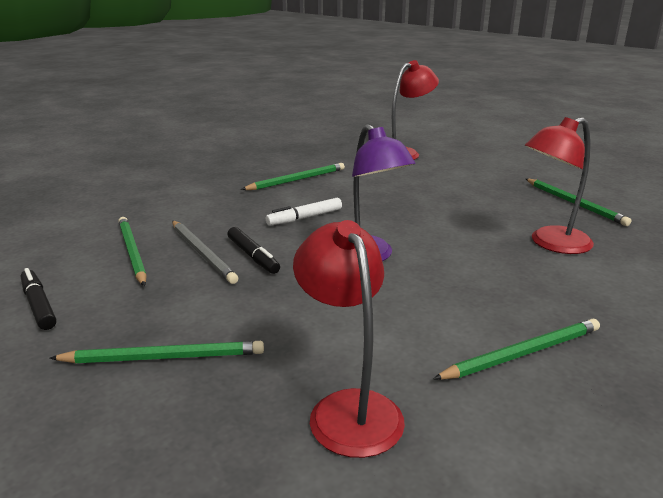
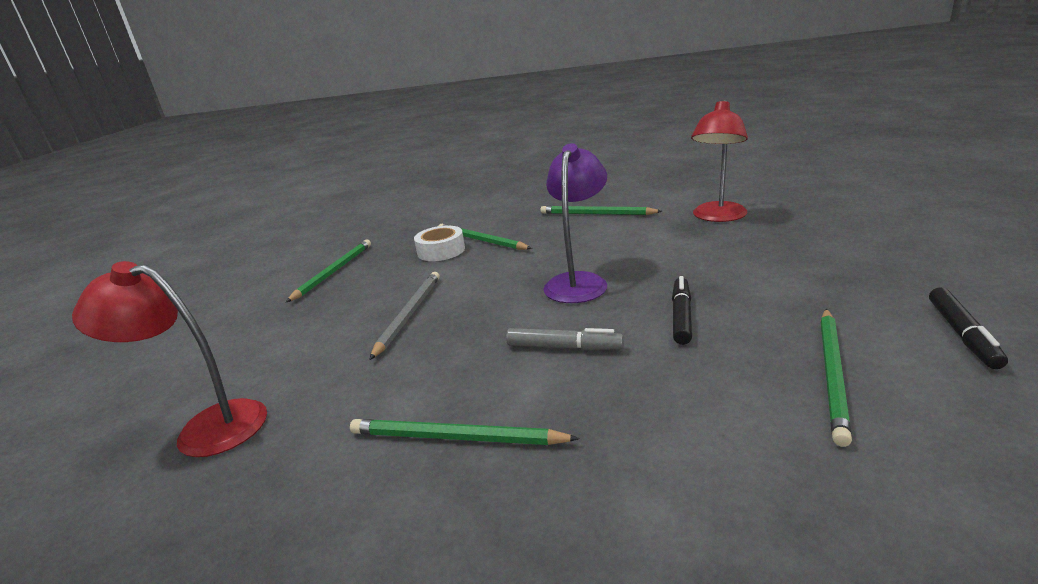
camera: 130 degrees left, 0 degrees up
green pencil [50,341,264,363] -> green pencil moved to [439,224,532,250]
grey pencil [172,221,238,284] -> grey pencil moved to [369,272,440,360]
white marker [266,198,342,226] -> grey marker [506,328,624,350]
red lamp [525,117,594,254] -> white tape [414,226,465,261]

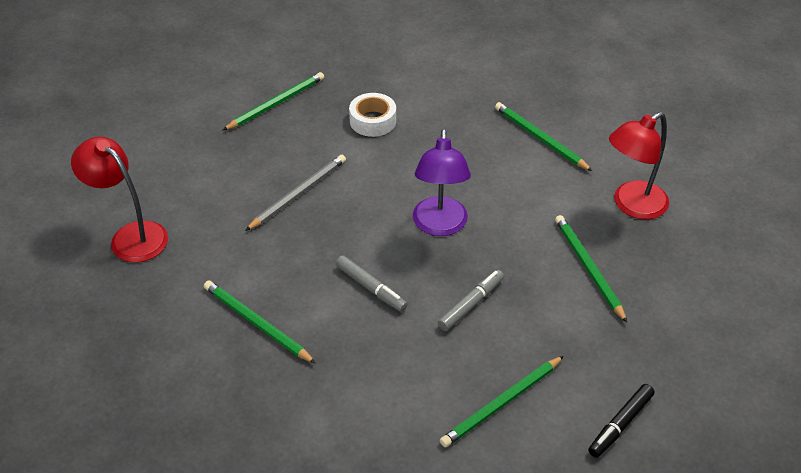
camera: 25 degrees right, 20 degrees up
green pencil [439,224,532,250] -> green pencil moved to [555,215,627,323]
purple lamp [543,143,607,303] -> purple lamp turned 135 degrees clockwise [413,129,471,236]
black marker [672,276,692,345] -> grey marker [438,270,504,331]

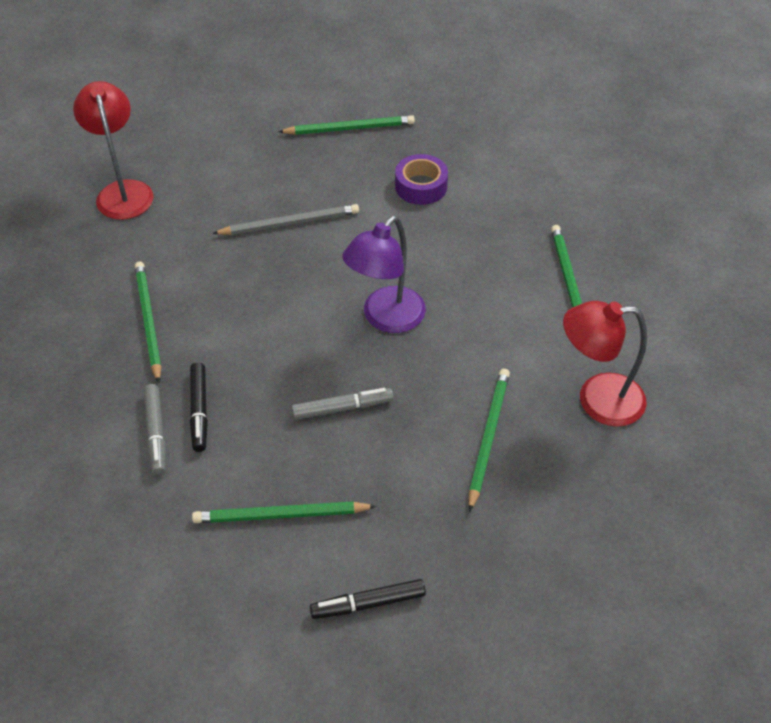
camera: 35 degrees right, 5 degrees up
grey marker [336,256,408,312] -> grey marker moved to [143,384,166,475]
white tape [349,93,396,137] -> purple tape [395,154,448,205]
none -> black marker [190,362,208,452]

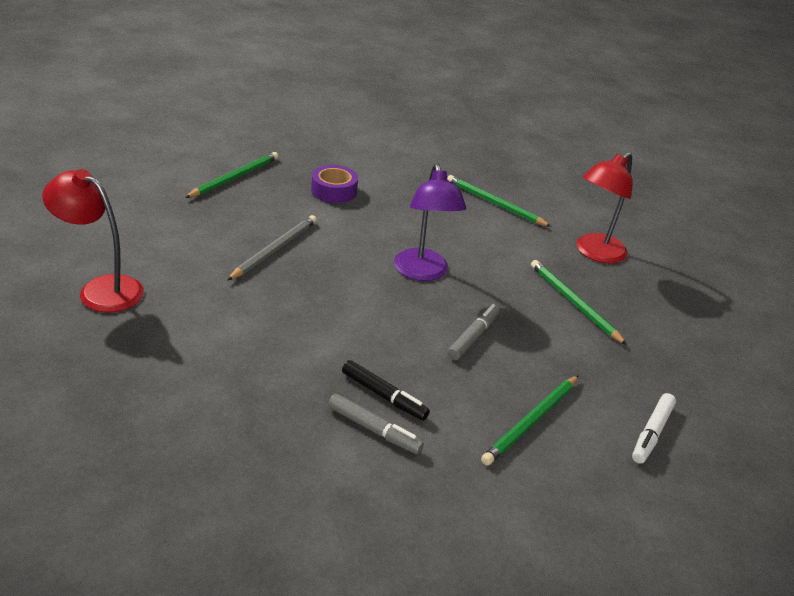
camera: 50 degrees left, 15 degrees down
green pencil [135,261,161,383] -> none
black marker [310,579,426,619] -> white marker [632,393,676,464]

